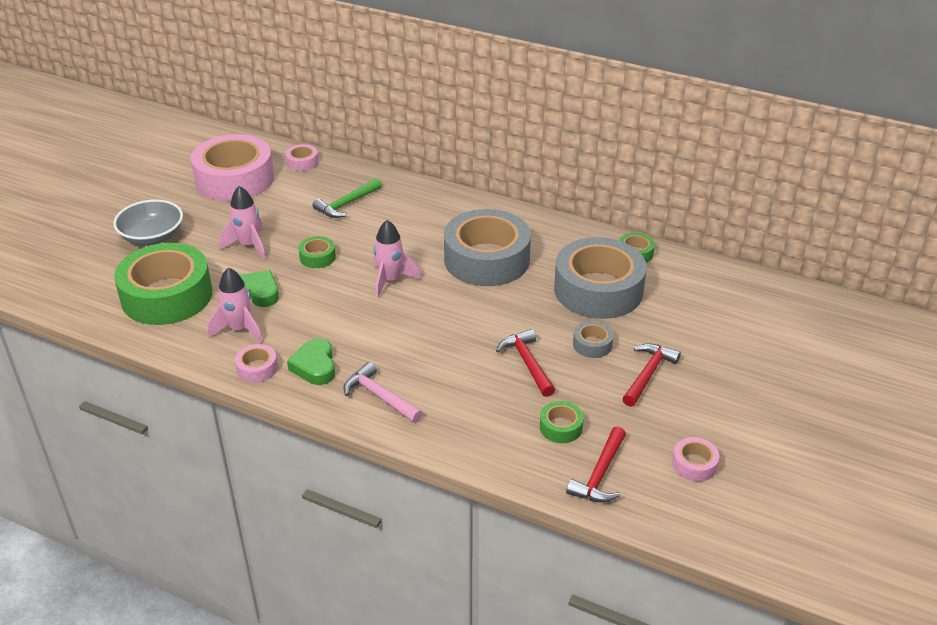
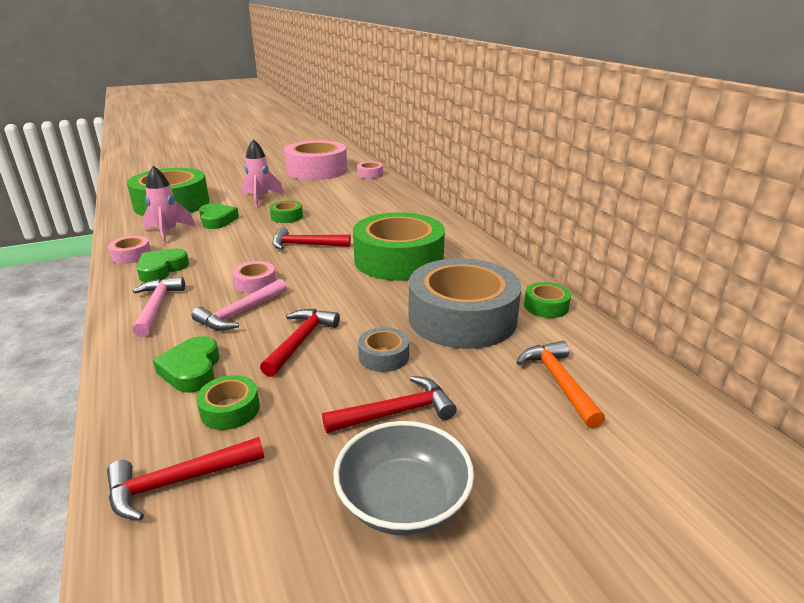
camera: 40 degrees right, 10 degrees down
grey bowl [113,199,183,246] -> grey bowl moved to [333,421,474,536]
green hammer [313,178,382,218] -> none
pink rocket [373,220,421,299] -> red hammer [272,227,351,250]
grey tape [444,209,531,286] -> green tape [353,212,445,281]
pink tape [672,437,720,482] -> pink tape moved to [233,261,276,293]
none -> green heart [153,336,220,393]
none -> pink hammer [192,279,287,330]
none -> orange hammer [516,341,605,428]

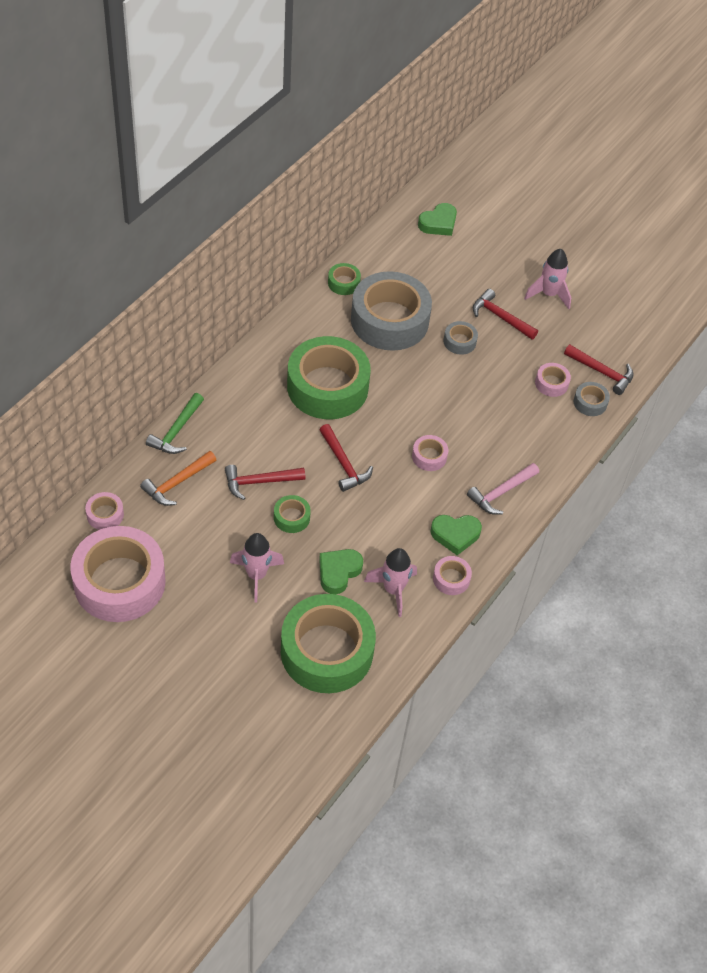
camera: 125 degrees left, 25 degrees up
green heart [153,336,220,393] -> green heart moved to [418,203,457,236]
pink hammer [192,279,287,330] -> none
green tape [196,375,260,430] -> pink tape [535,363,571,397]
red hammer [260,309,340,377] -> red hammer moved to [225,465,305,500]
grey bowl [333,421,474,536] -> pink rocket [524,249,571,309]
orange hammer [516,341,605,428] -> orange hammer moved to [140,451,216,506]
none -> green hammer [146,393,204,454]
none -> grey tape [574,382,610,416]

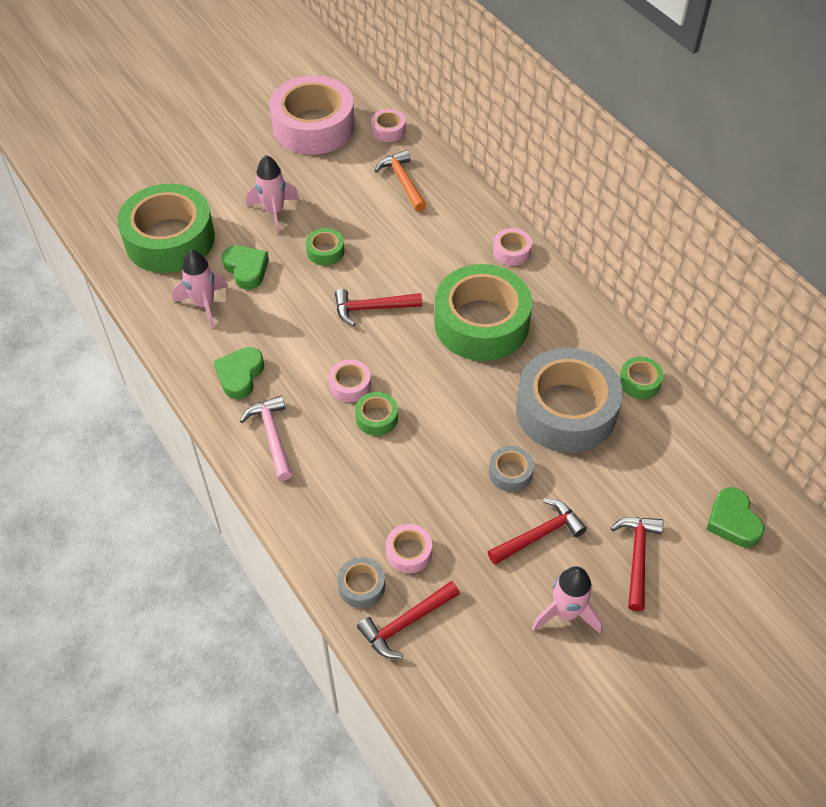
camera: 115 degrees right, 0 degrees up
green hammer [146,393,204,454] -> none
red hammer [225,465,305,500] -> red hammer moved to [611,517,663,611]
pink tape [433,556,472,595] -> pink tape moved to [493,228,532,266]
none -> green tape [355,392,398,436]

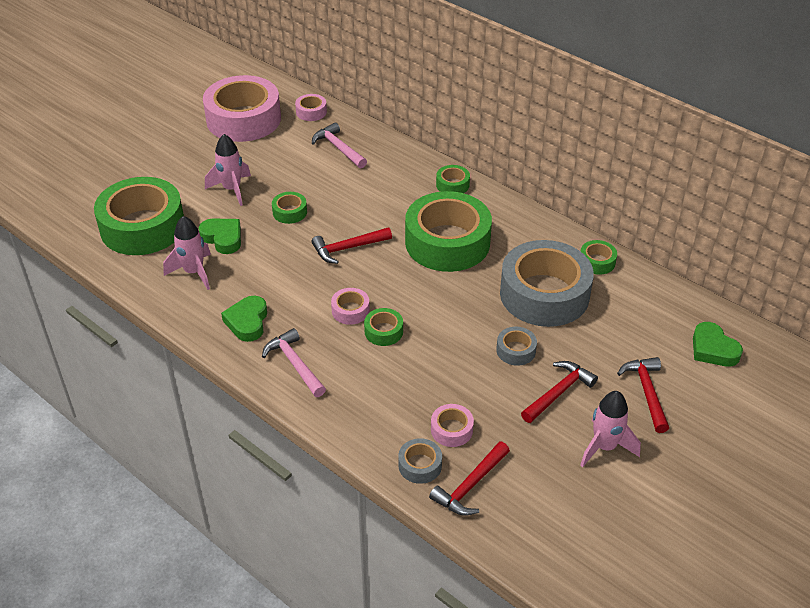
camera: 15 degrees left, 10 degrees down
orange hammer [375,150,426,212] -> pink hammer [312,122,367,168]
pink tape [493,228,532,266] -> green tape [436,165,470,193]

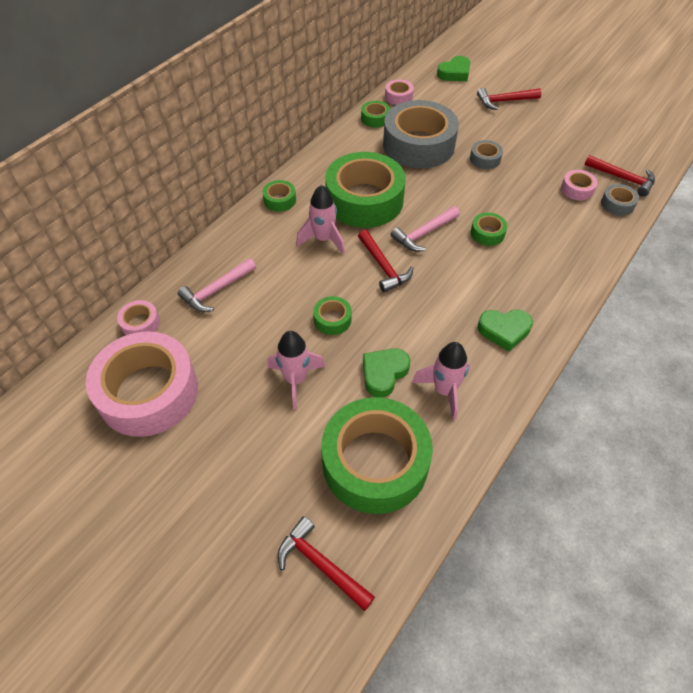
camera: 95 degrees left, 10 degrees up
pink hammer [262,328,326,397] -> pink hammer moved to [390,206,460,252]
pink tape [331,288,370,325] -> pink tape moved to [385,79,414,105]
red hammer [521,361,598,423] -> red hammer moved to [278,516,375,611]
pink rocket [580,391,641,467] -> pink rocket moved to [296,185,345,254]

